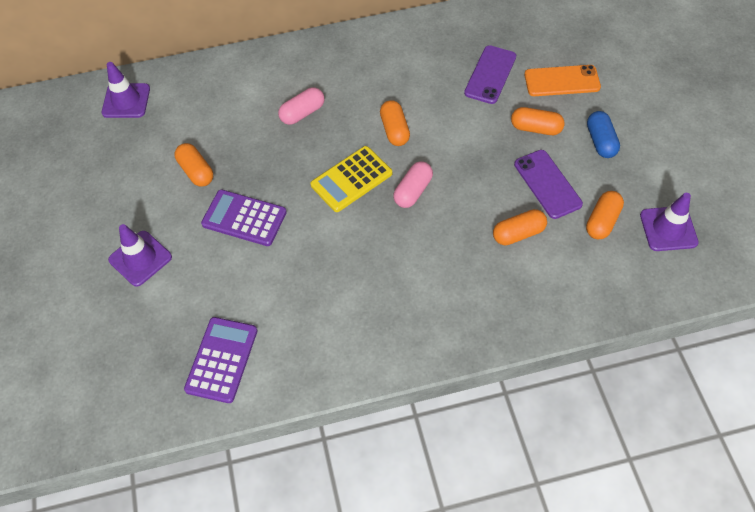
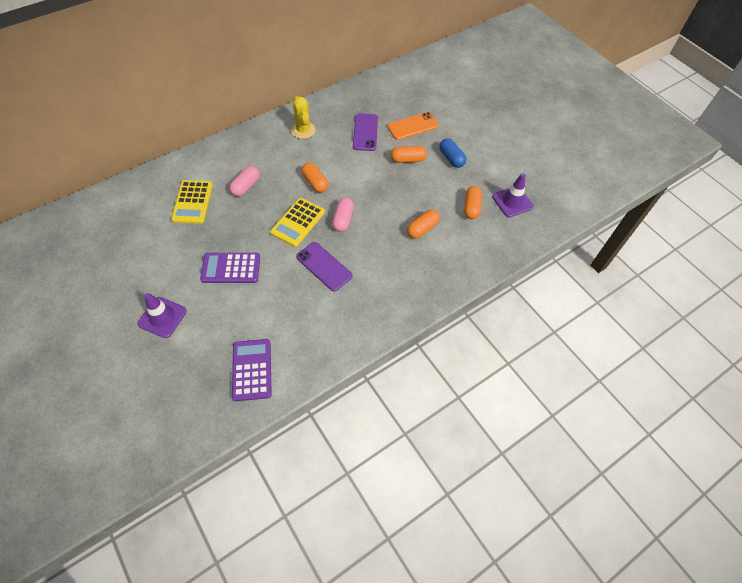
camera: 25 degrees left, 0 degrees up
purple traffic cone [102,62,150,118] -> none
orange capsule [175,143,213,187] -> none
purple phone [514,150,583,219] -> purple phone moved to [296,242,352,291]
none -> yellow calculator [171,180,213,224]
none -> yellow cactus [291,96,316,139]

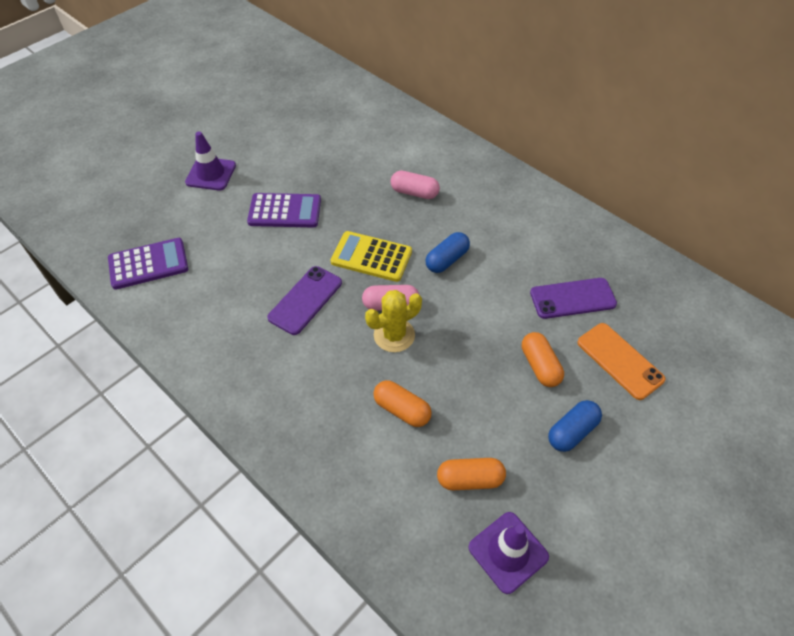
camera: 80 degrees right, 5 degrees down
yellow calculator [171,180,213,224] -> none
purple calculator [200,253,260,283] -> purple calculator turned 105 degrees clockwise [247,193,321,228]
yellow cactus [291,96,316,139] -> yellow cactus moved to [365,290,422,352]
orange capsule [301,162,329,193] -> blue capsule [425,232,470,273]

